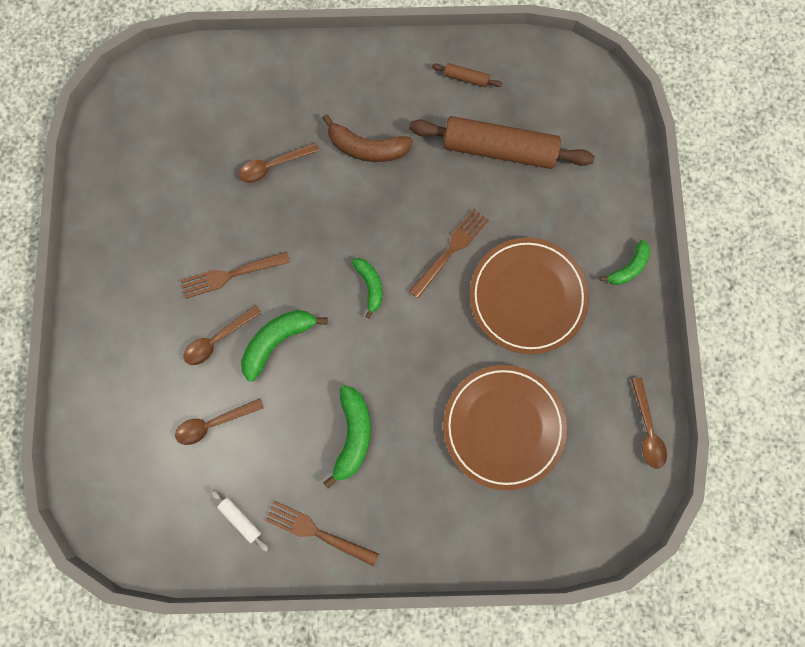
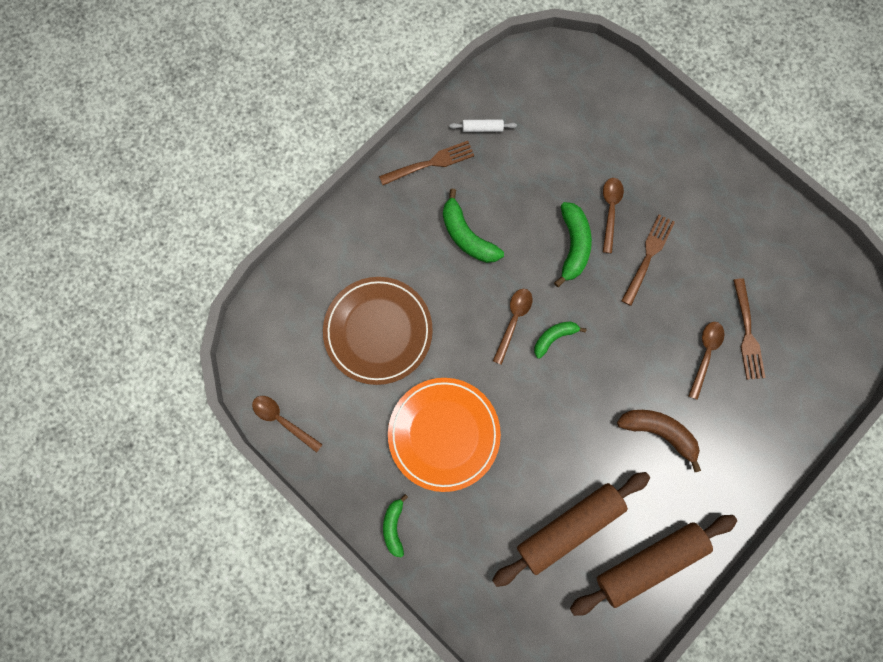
camera: 135 degrees right, 0 degrees up
brown spoon [175,398,264,445] -> brown spoon moved to [493,289,532,365]
brown banana [322,114,413,162] -> brown banana turned 60 degrees clockwise [617,410,701,472]
green banana [352,258,382,319] -> green banana turned 120 degrees clockwise [534,321,586,359]
brown fork [409,208,489,298] -> brown fork moved to [733,278,766,380]
brown rolling pin [432,63,502,87] -> brown rolling pin [570,515,737,616], size x2.48
brown plate [470,238,589,354] -> orange plate [388,378,501,492]

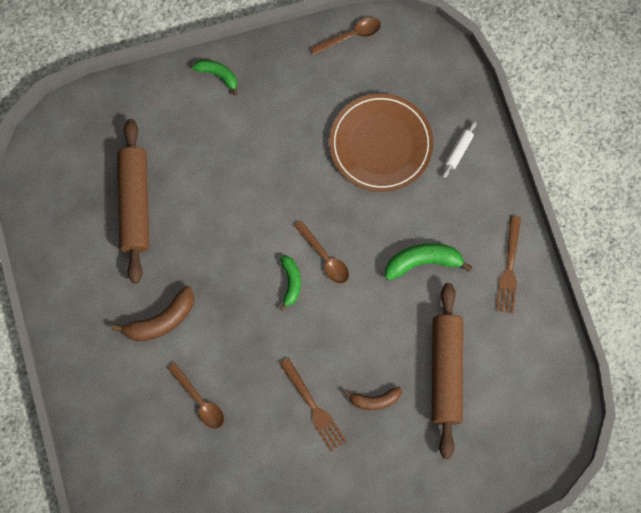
camera: 120 degrees right, 5 degrees down
orange plate [388,378,501,492] -> none
white rolling pin [449,119,517,132] -> white rolling pin moved to [442,121,476,178]
green banana [554,202,592,287] -> none
brown rolling pin [570,515,737,616] -> brown rolling pin moved to [431,283,463,459]
brown spoon [603,178,624,253] -> brown banana [344,387,402,410]
brown fork [733,278,766,380] -> none

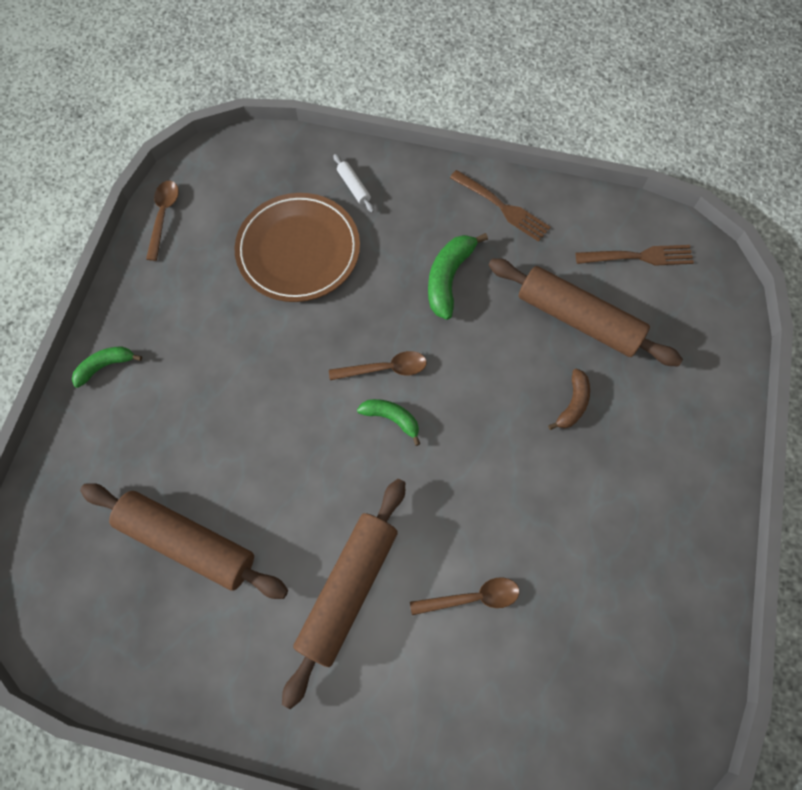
camera: 60 degrees left, 5 degrees down
brown banana [112,286,194,341] -> brown rolling pin [282,479,405,709]
brown fork [280,358,347,452] -> brown fork moved to [576,245,694,266]

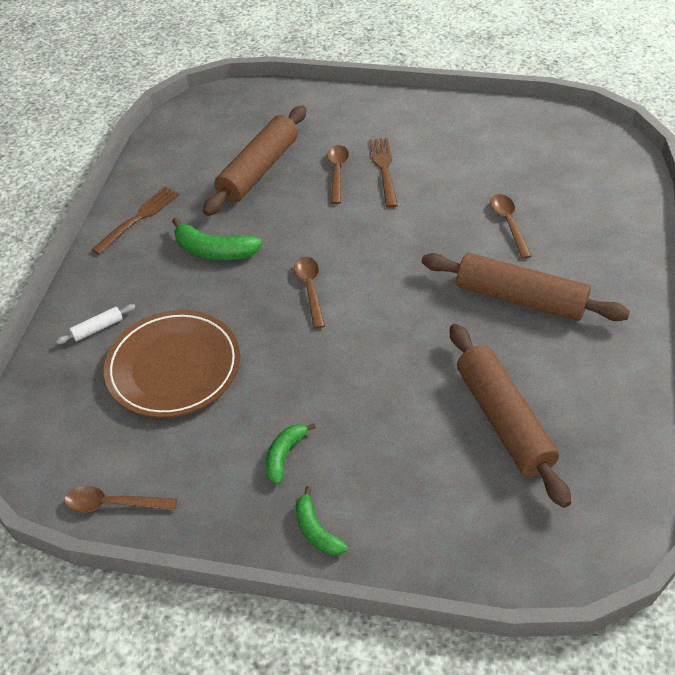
camera: 90 degrees left, 20 degrees down
brown rolling pin [80,483,288,599] -> brown rolling pin turned 45 degrees counterclockwise [450,324,571,508]
green banana [357,399,420,446] -> green banana moved to [266,423,316,485]
brown banana [548,368,590,430] -> brown spoon [327,145,349,204]
brown fork [576,245,694,266] -> brown fork moved to [369,138,398,208]

